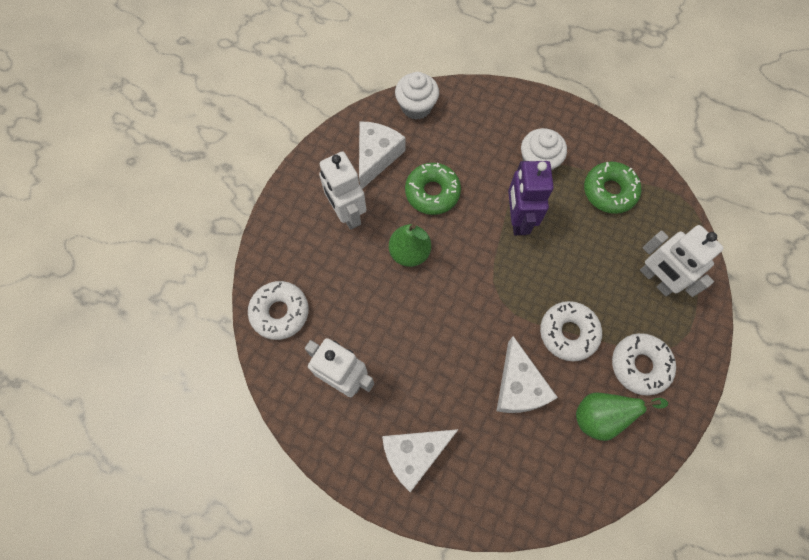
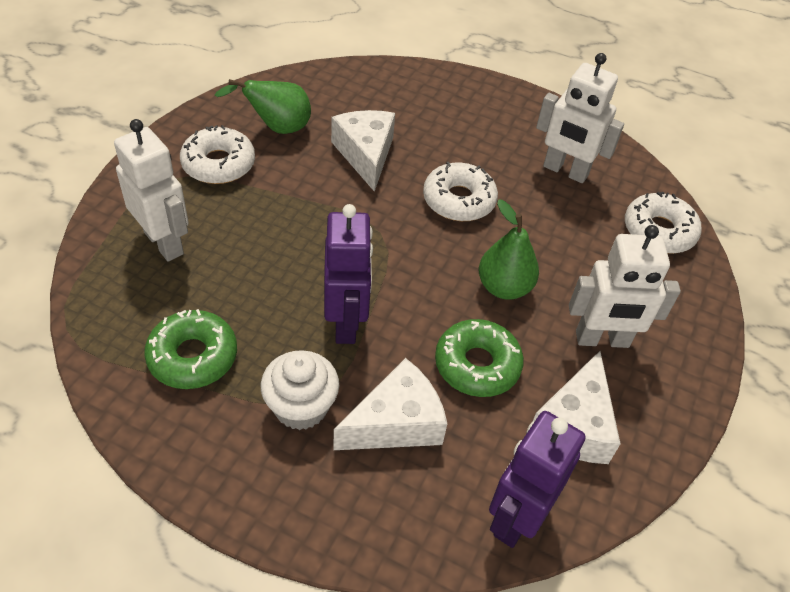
camera: 175 degrees right, 20 degrees down
white robot [319,151,367,230] -> white robot turned 120 degrees clockwise [569,225,681,348]
white cheese [382,429,459,492] -> white cheese moved to [333,358,447,450]
white cupcake [395,72,439,120] -> purple robot [489,411,586,548]
white donut [540,301,602,361] -> white donut moved to [423,162,498,221]

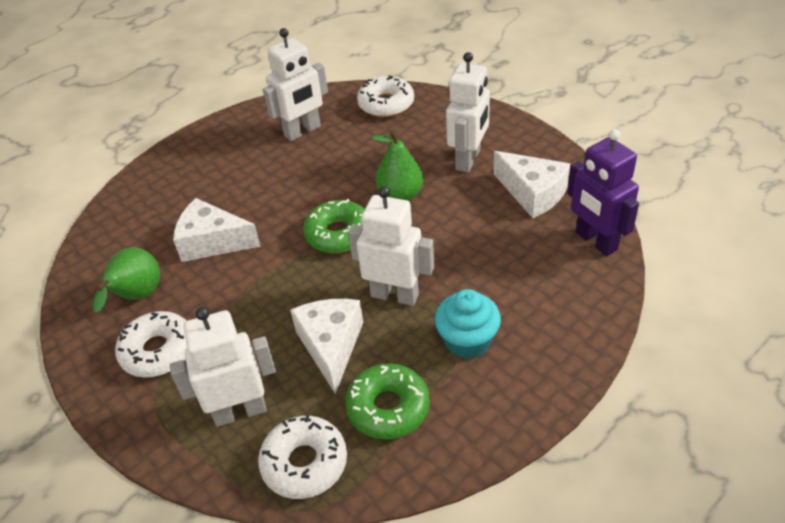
camera: 60 degrees left, 5 degrees down
white cupcake [261,350,339,430] -> turquoise cupcake [435,289,501,359]
purple robot [324,204,373,344] -> white robot [348,186,434,306]
white cheese [333,358,447,450] -> white cheese moved to [290,299,363,394]
white donut [423,162,498,221] -> white donut moved to [258,415,347,499]
green donut [435,319,524,397] -> green donut moved to [303,199,365,253]

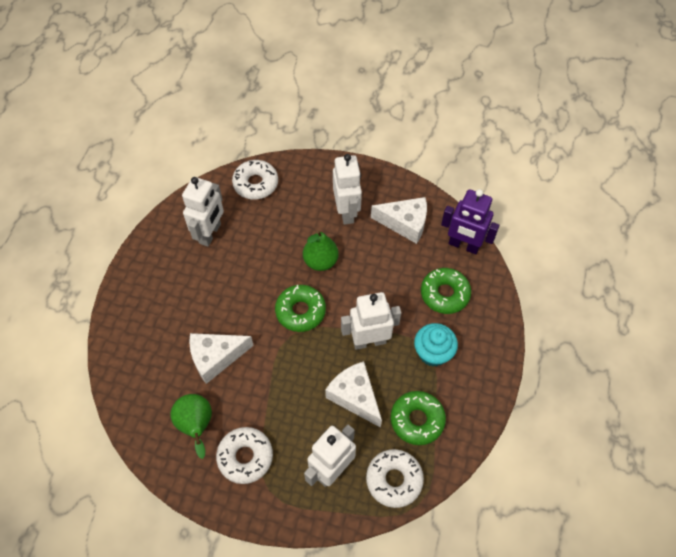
camera: 35 degrees left, 15 degrees up
none -> green donut [421,268,471,314]

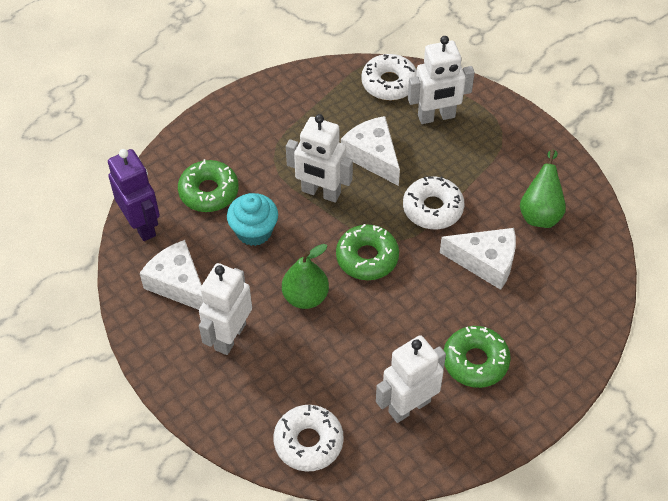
camera: 145 degrees left, 5 degrees down
white donut [216,427,273,484] -> white donut moved to [403,176,464,229]
white cheese [325,361,382,428] -> white cheese turned 150 degrees clockwise [341,116,400,186]
green donut [391,391,446,445] -> green donut moved to [444,326,511,388]
turquoise cupcake [414,323,458,366] -> turquoise cupcake moved to [227,193,278,246]

